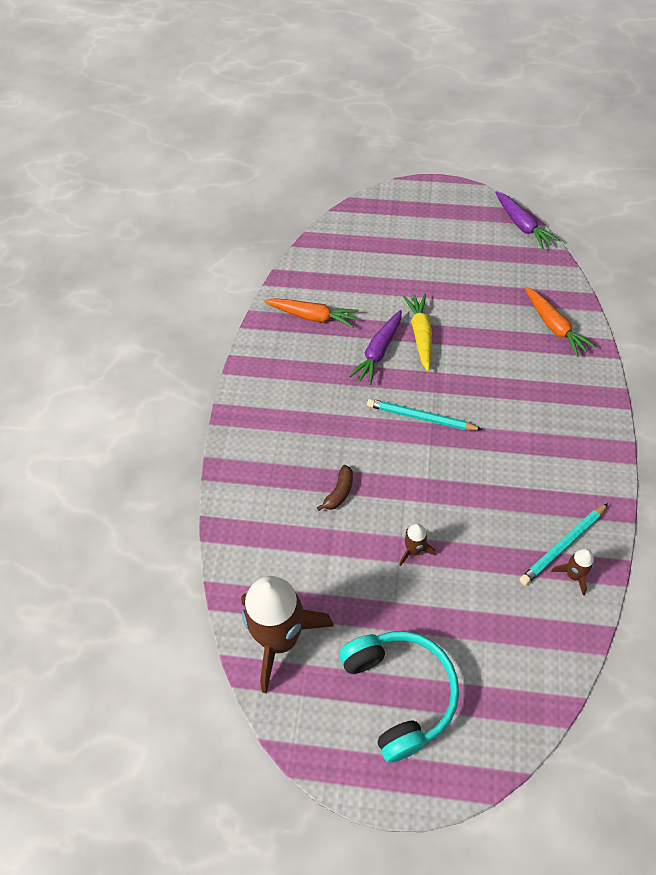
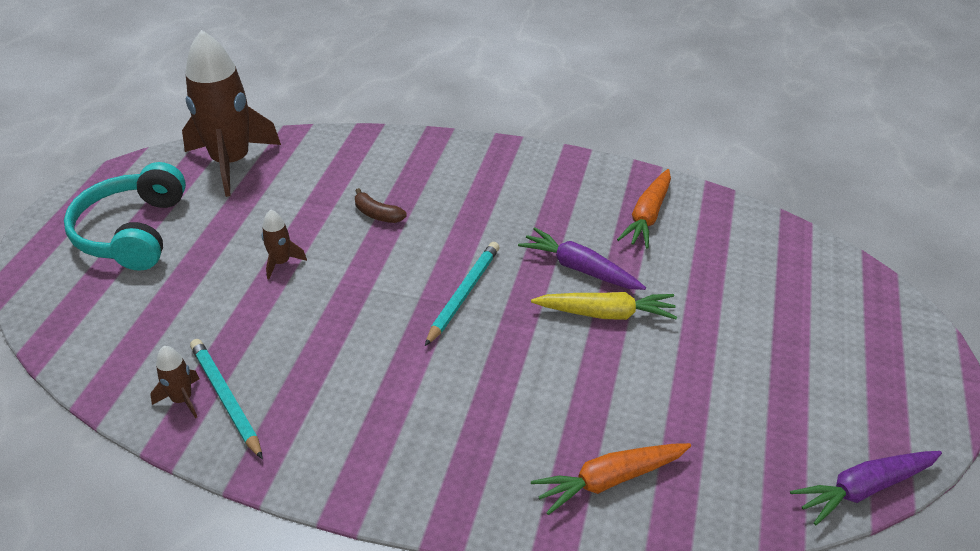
camera: 95 degrees right, 15 degrees down
turquoise headphones [339,631,459,763] -> turquoise headphones turned 105 degrees clockwise [64,162,186,271]

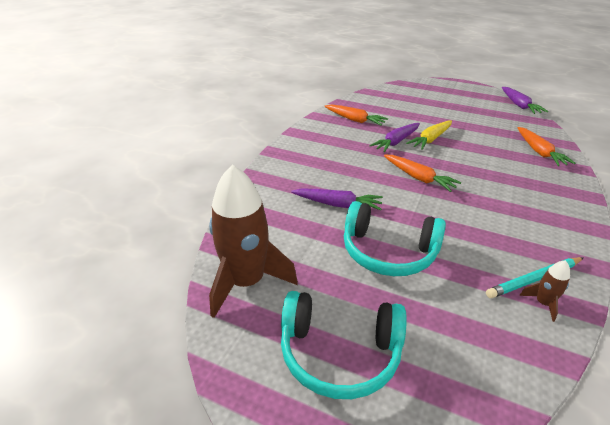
camera: 80 degrees left, 5 degrees down
brown rocket [262,209,307,279] -> turquoise headphones [344,201,446,276]
brown banana [355,188,407,223] -> purple carrot [291,189,383,210]
turquoise pencil [425,242,499,346] -> orange carrot [384,155,461,192]
yellow carrot [531,292,677,320] -> yellow carrot turned 150 degrees counterclockwise [406,120,452,150]

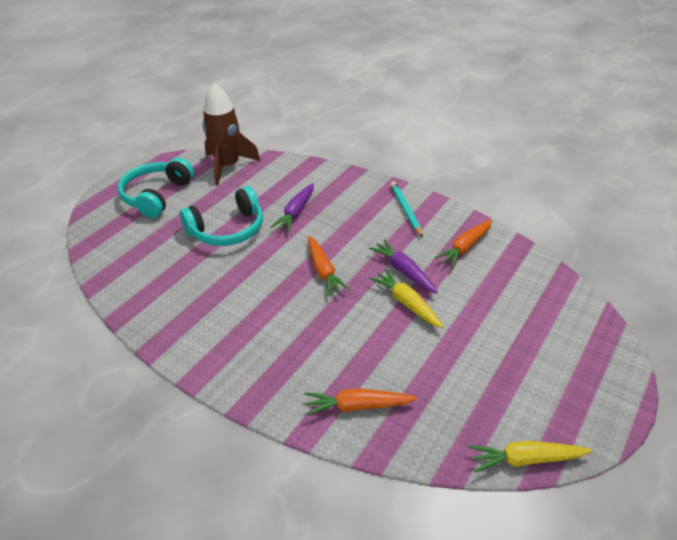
camera: 100 degrees right, 5 degrees up
turquoise headphones [344,201,446,276] -> turquoise headphones turned 150 degrees counterclockwise [180,186,263,246]
orange carrot [384,155,461,192] -> orange carrot turned 75 degrees counterclockwise [308,236,350,296]
turquoise pencil [486,257,584,298] -> turquoise pencil moved to [390,182,423,238]
purple carrot [502,87,548,114] -> yellow carrot [468,441,592,472]
brown rocket [520,260,570,322] -> none

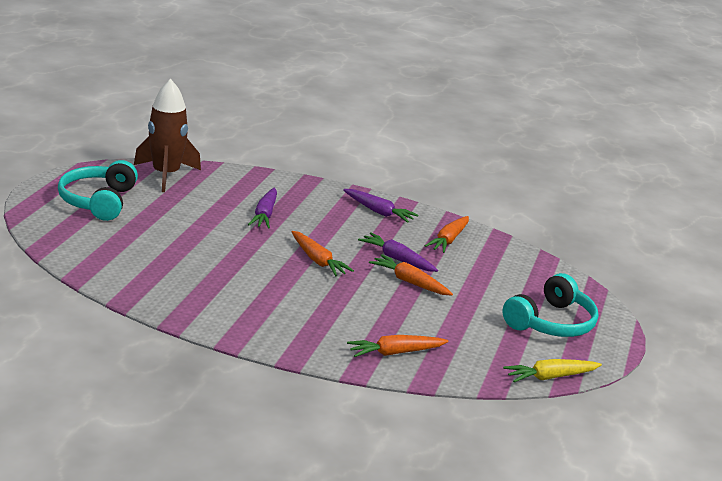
camera: 20 degrees left, 15 degrees down
turquoise headphones [180,186,263,246] -> turquoise headphones moved to [502,273,599,337]
yellow carrot [369,269,444,328] -> orange carrot [369,254,453,295]
turquoise pencil [390,182,423,238] -> purple carrot [343,189,419,223]

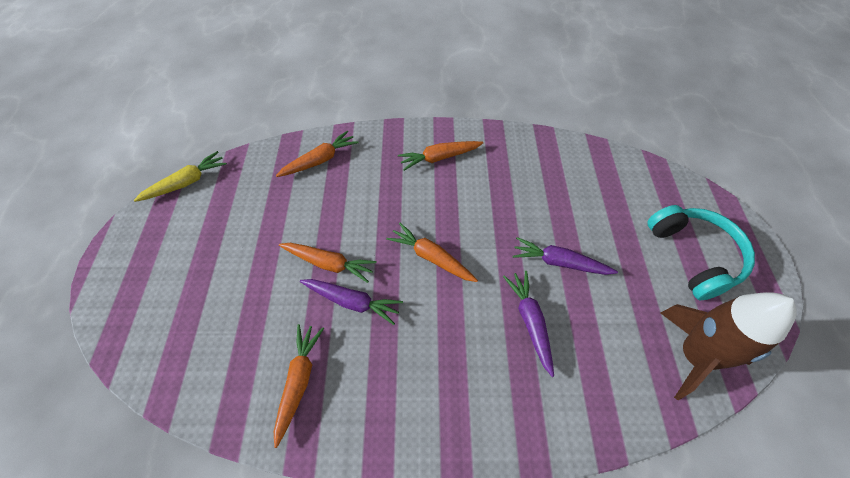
camera: 165 degrees right, 30 degrees up
purple carrot [343,189,419,223] -> purple carrot moved to [513,237,618,275]
turquoise headphones [502,273,599,337] -> none
none -> orange carrot [398,141,483,171]

